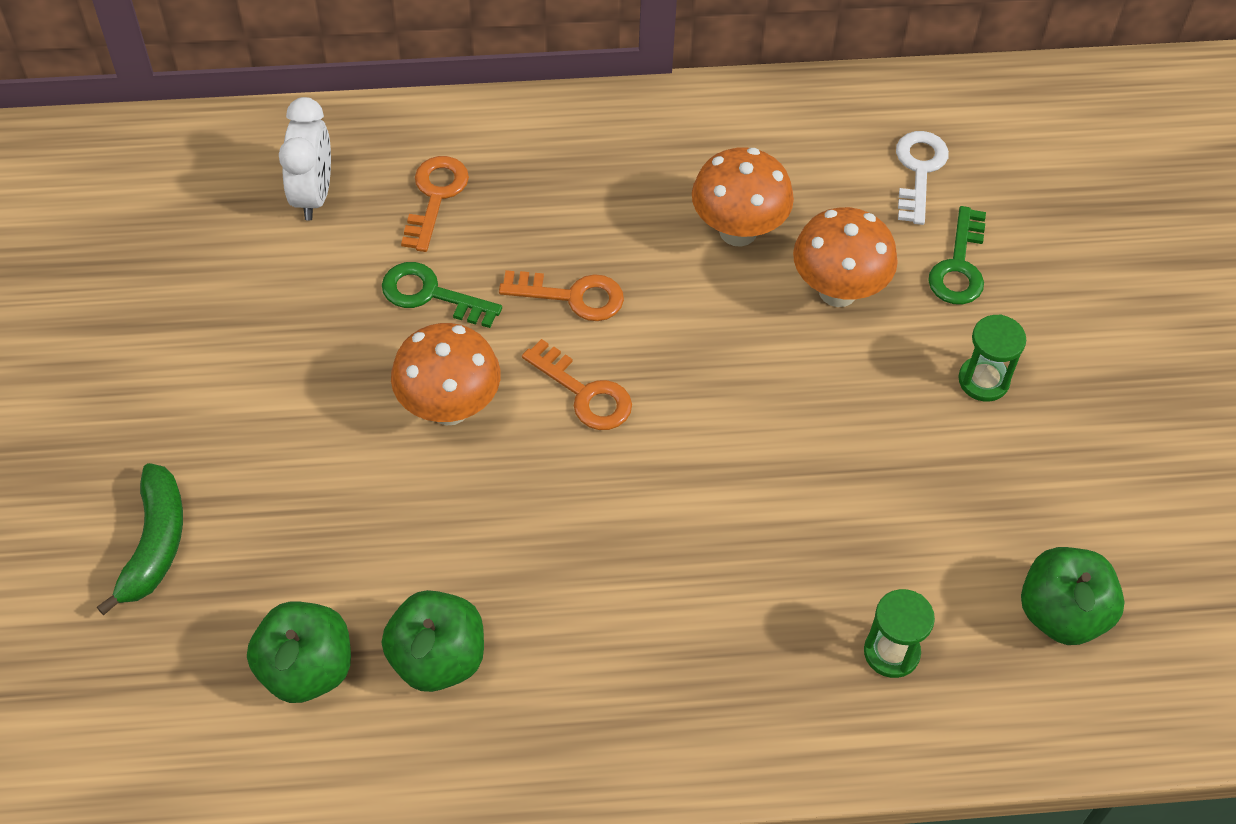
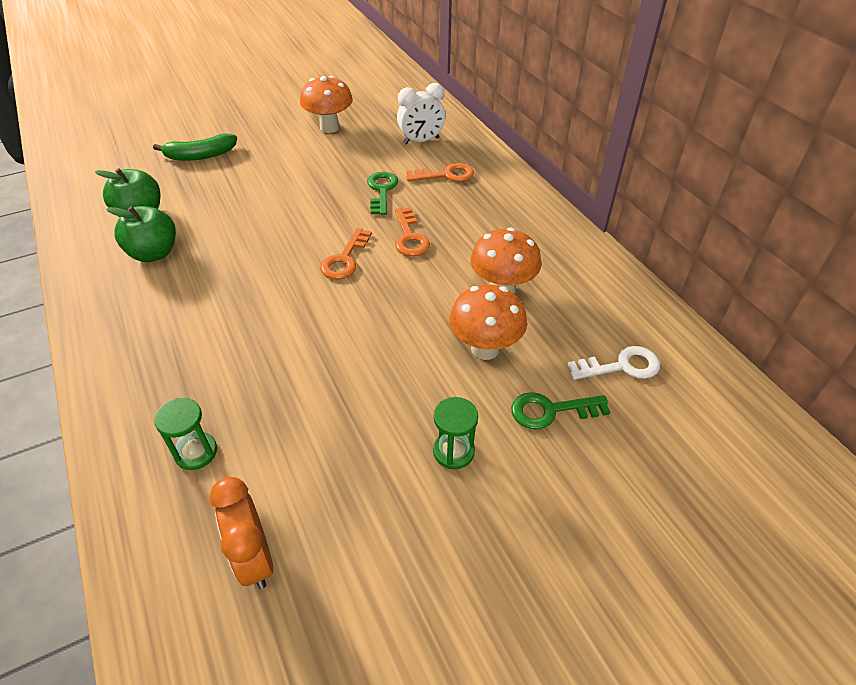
camera: 70 degrees right, 10 degrees down
orange mushroom [391,323,500,425] -> orange mushroom moved to [300,76,353,133]
green apple [1021,547,1124,645] -> orange clock [209,477,273,589]

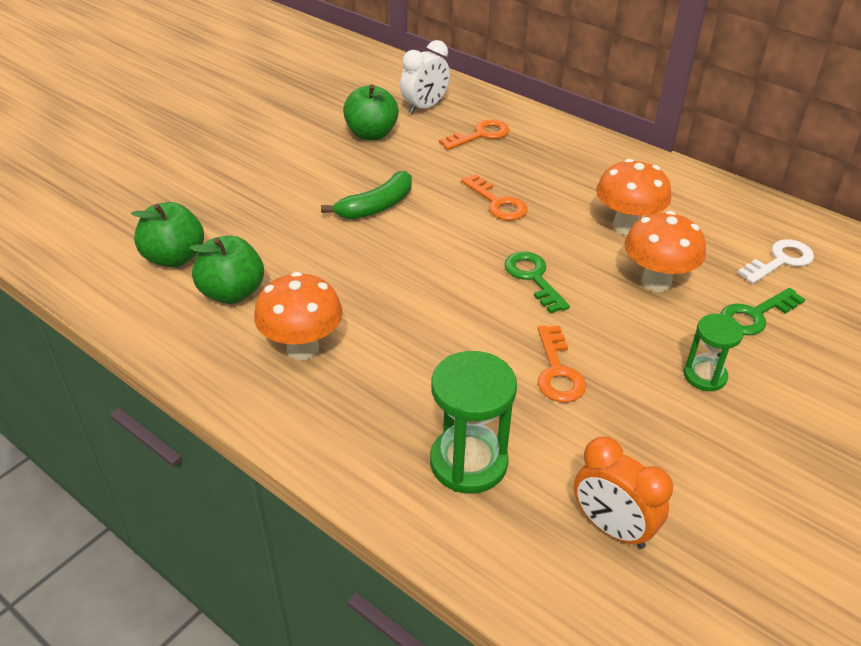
camera: 25 degrees left, 5 degrees down
green banana [153,133,237,161] -> green banana moved to [321,171,412,219]
green hourglass [154,398,217,470] -> green hourglass [430,351,517,493], size x1.66
orange mushroom [300,76,353,133] -> orange mushroom moved to [254,272,343,360]
orange key [320,228,372,279] -> orange key moved to [538,325,586,402]
green key [367,172,398,215] -> green key moved to [504,252,570,314]
none -> green apple [343,84,399,140]

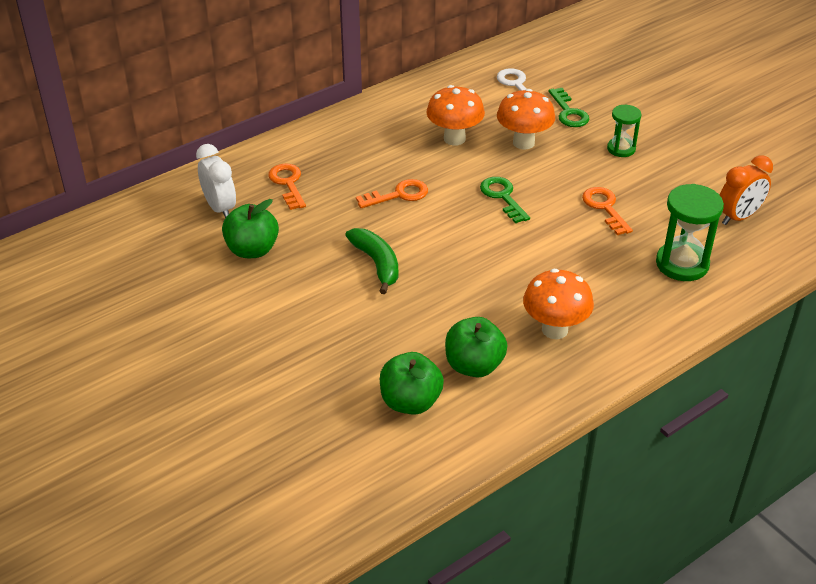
camera: 75 degrees left, 0 degrees up
green key [504,252,570,314] -> green key turned 75 degrees clockwise [480,177,530,223]
orange key [538,325,586,402] -> orange key turned 120 degrees counterclockwise [582,187,633,235]

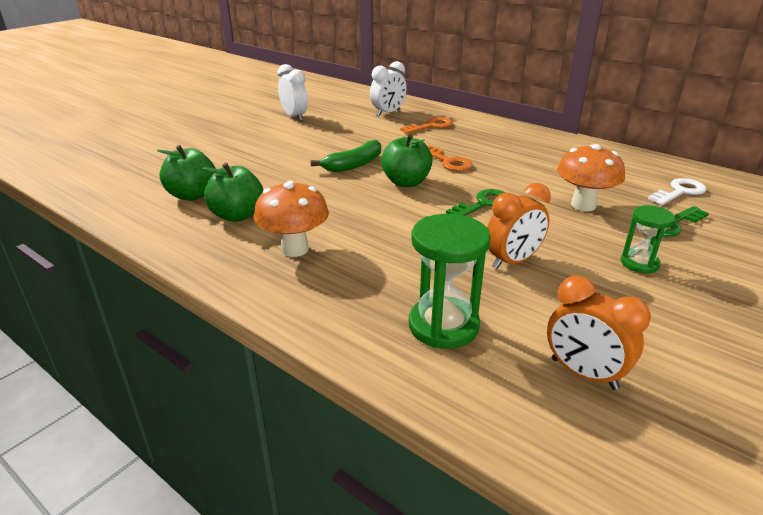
camera: 75 degrees right, 10 degrees down
green apple [222,199,279,258] -> green apple moved to [381,134,433,187]
orange mushroom [426,85,485,146] -> none
orange key [582,187,633,235] -> orange clock [487,183,551,269]
none -> white clock [277,64,308,121]

